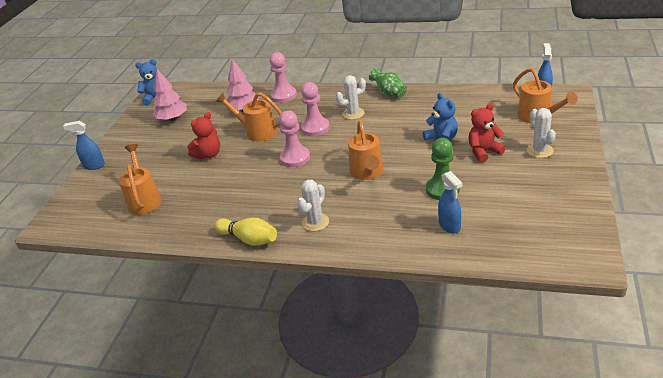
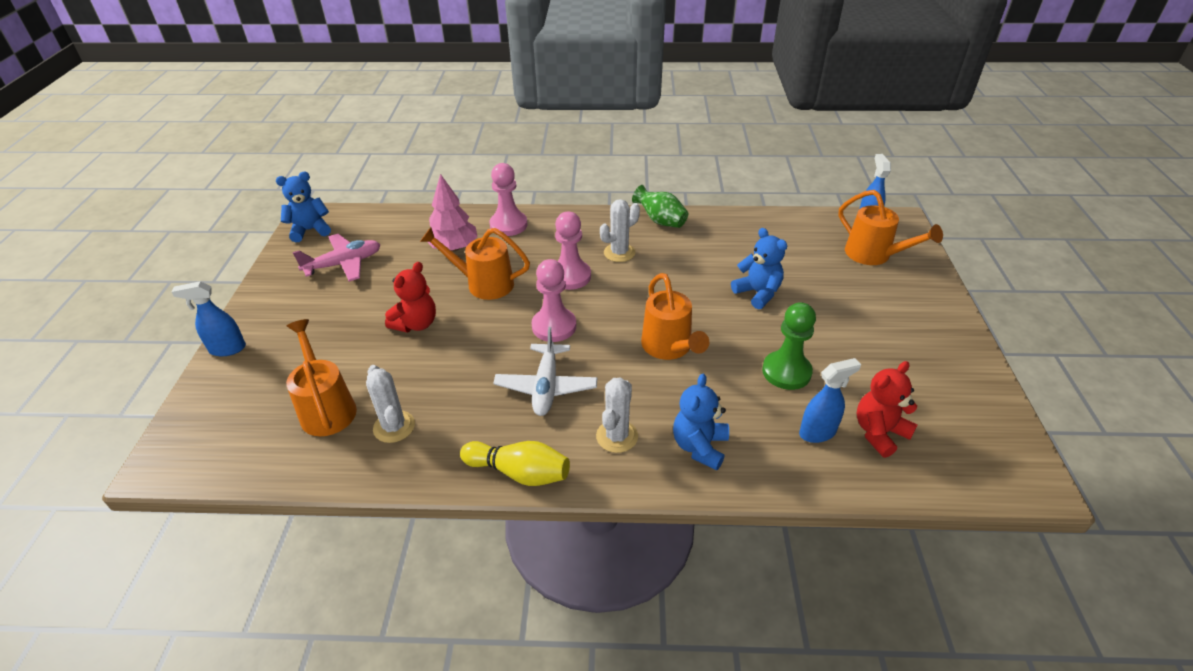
camera: 15 degrees left, 5 degrees up
pink tree [152,69,187,121] -> pink plane [293,234,381,282]
blue spray bottle [438,171,462,233] -> blue spray bottle turned 75 degrees counterclockwise [799,358,861,443]
red teddy bear [468,103,506,163] -> red teddy bear moved to [857,361,917,458]
white cactus [527,108,556,158] -> white cactus moved to [366,365,415,443]
none -> white plane [493,327,598,416]
none -> blue teddy bear [673,373,729,471]

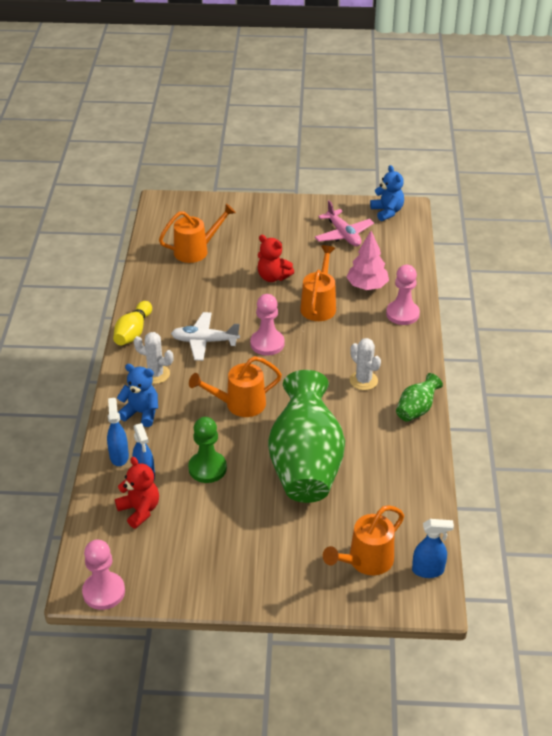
camera: 90 degrees right, 0 degrees up
blue spray bottle [172,281,246,356] -> blue spray bottle moved to [107,398,129,466]
white cactus [366,365,415,443] -> none
pink pawn [555,212,591,290] -> pink pawn moved to [82,540,125,610]
blue teddy bear [731,228,787,309] -> green vase [268,370,345,503]

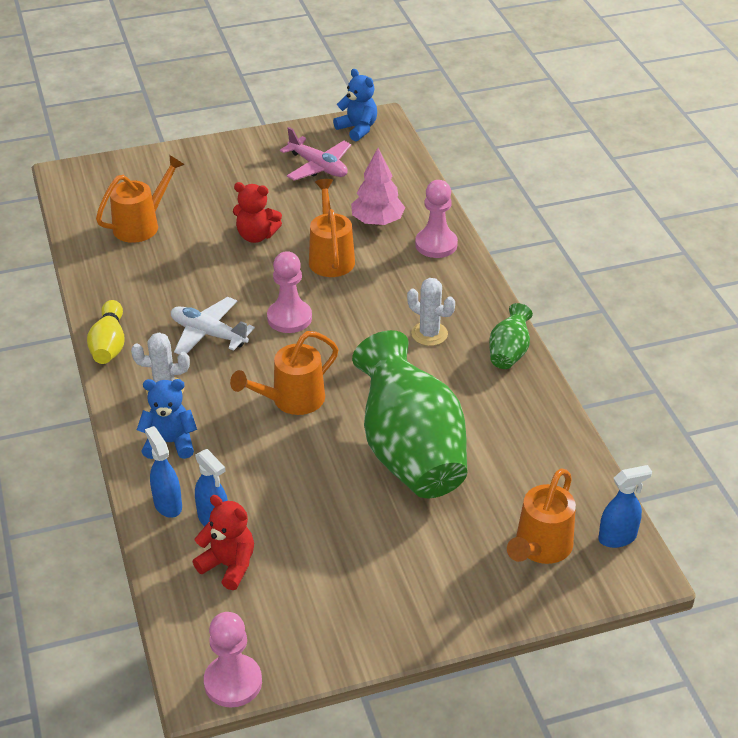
camera: 20 degrees left, 0 degrees up
white plane [171,312,240,361] -> white plane turned 45 degrees clockwise [171,297,255,354]
green pawn [188,417,227,483] -> none

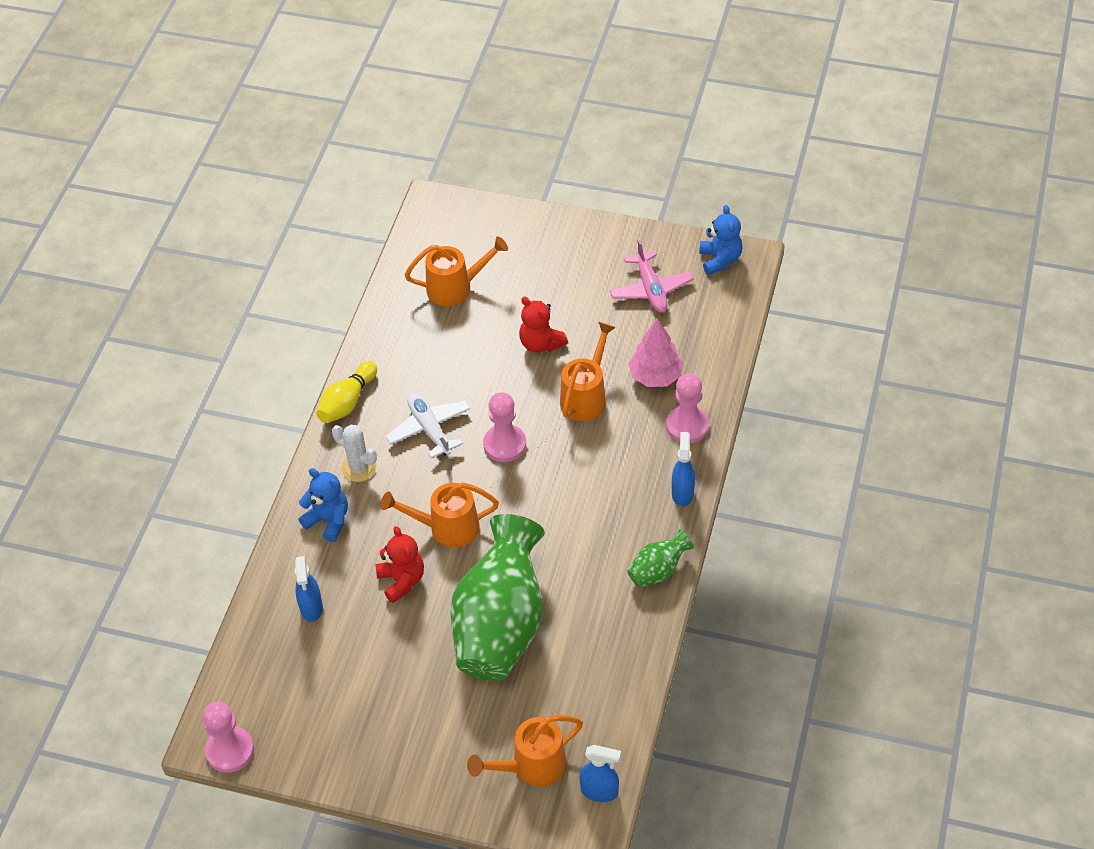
camera: 35 degrees right, 10 degrees up
blue spray bottle [145,426,182,518] -> blue spray bottle moved to [672,432,695,506]
red teddy bear [193,495,254,590] -> red teddy bear moved to [376,526,424,603]
white cactus [407,278,455,346] -> none

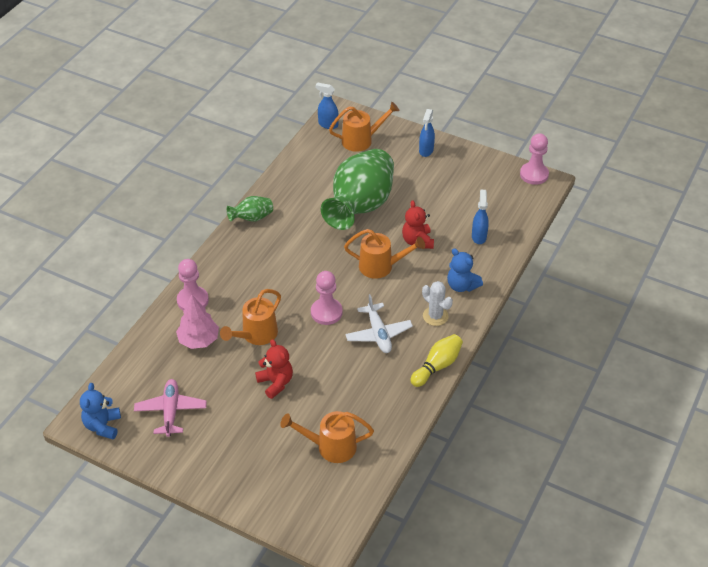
camera: 170 degrees left, 5 degrees down
blue spray bottle [672,432,695,506] -> blue spray bottle moved to [419,109,435,157]

